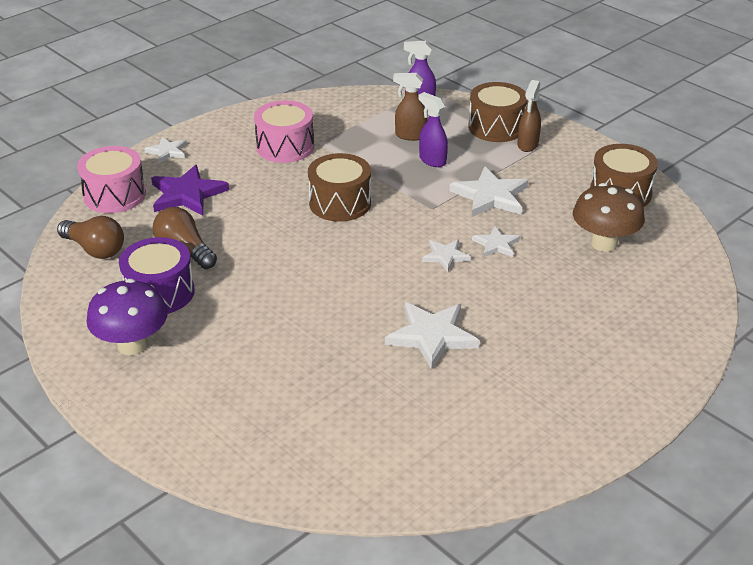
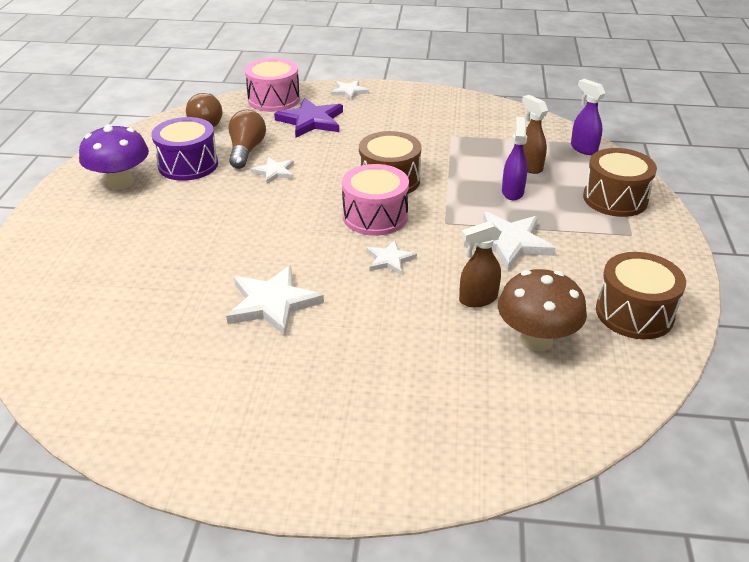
camera: 50 degrees right, 0 degrees up
pink drum [254,100,314,163] -> pink drum moved to [342,164,409,236]
white star [472,226,520,257] -> white star moved to [251,157,294,184]
brown spray bottle [517,80,541,152] -> brown spray bottle moved to [459,221,501,307]

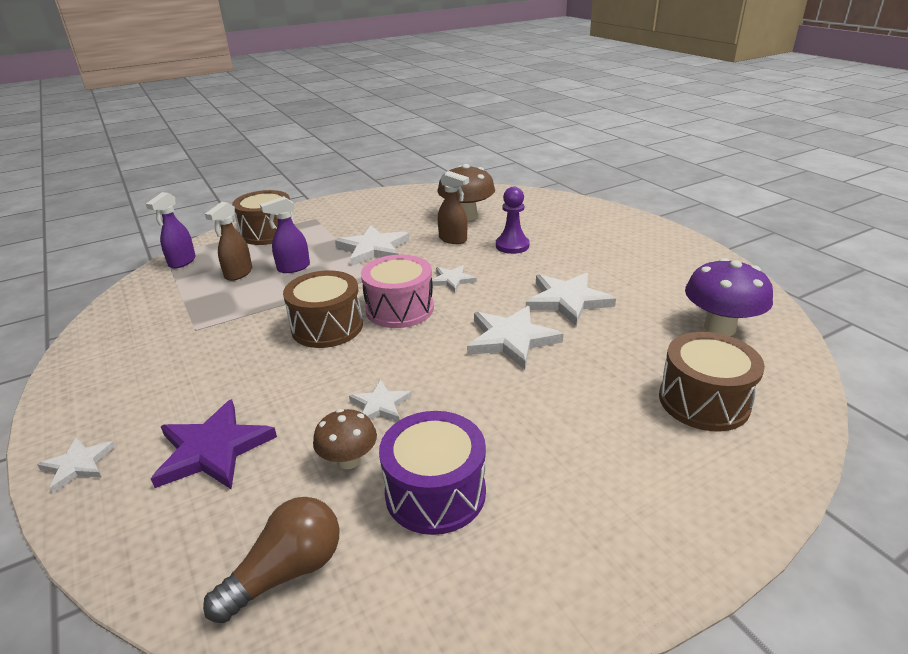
camera: 125 degrees left, 5 degrees down
purple mushroom [79,124,149,190] -> purple mushroom moved to [685,258,773,336]
brown light bulb [229,110,266,169] -> brown mushroom [313,409,377,469]
pink drum [245,58,300,112] -> none
brown drum [596,252,686,339] -> brown drum moved to [659,332,765,432]
none -> white star [467,306,563,370]
none -> purple pawn [496,187,530,254]

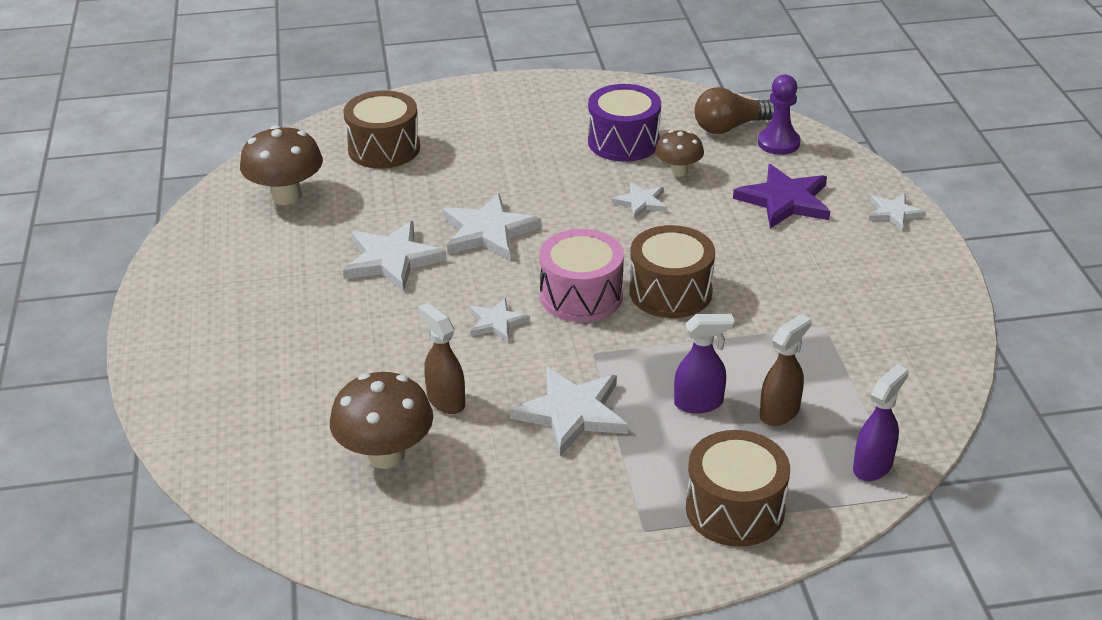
camera: 160 degrees left, 5 degrees up
purple pawn [496,187,530,254] -> purple pawn moved to [758,75,801,155]
purple mushroom [685,258,773,336] -> brown mushroom [240,125,323,205]

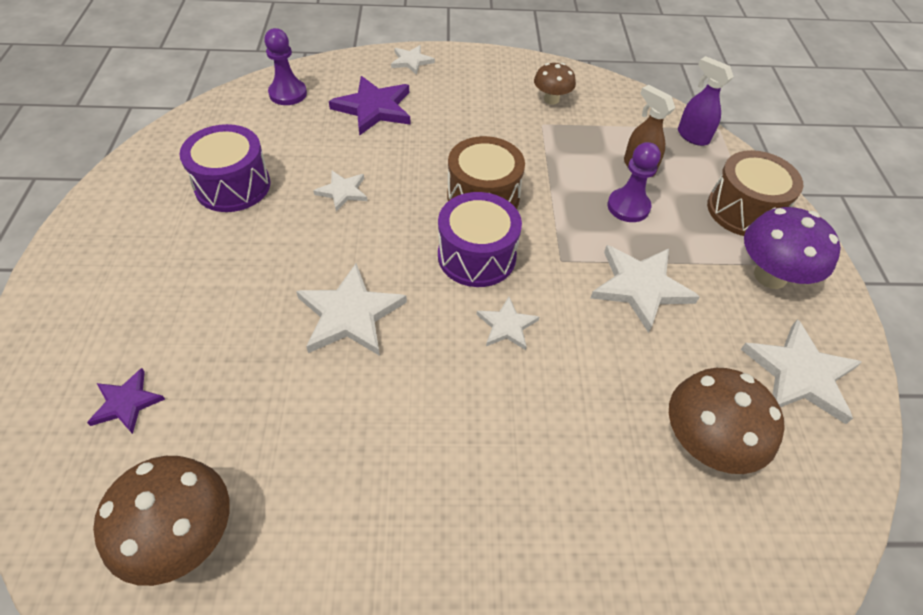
camera: 85 degrees left, 15 degrees up
brown drum [343,90,420,169] -> purple star [87,368,165,434]
white star [343,221,447,292] -> white star moved to [741,319,862,424]
brown spray bottle [418,303,465,414] -> none
pink drum [539,229,624,322] -> purple drum [438,192,522,287]
brown mushroom [655,130,704,177] -> brown mushroom moved to [534,63,576,105]
purple spray bottle [674,314,735,413] -> purple pawn [607,142,661,222]
brown light bulb [695,87,775,134] -> none
none -> purple mushroom [744,207,841,289]

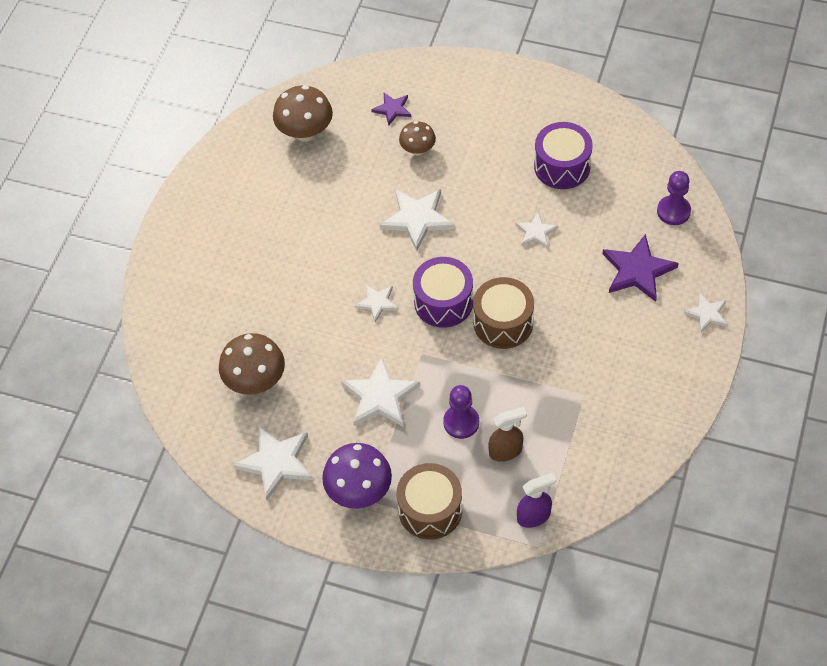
camera: 115 degrees right, 5 degrees up
brown mushroom [534,63,576,105] -> brown mushroom moved to [399,121,436,156]

